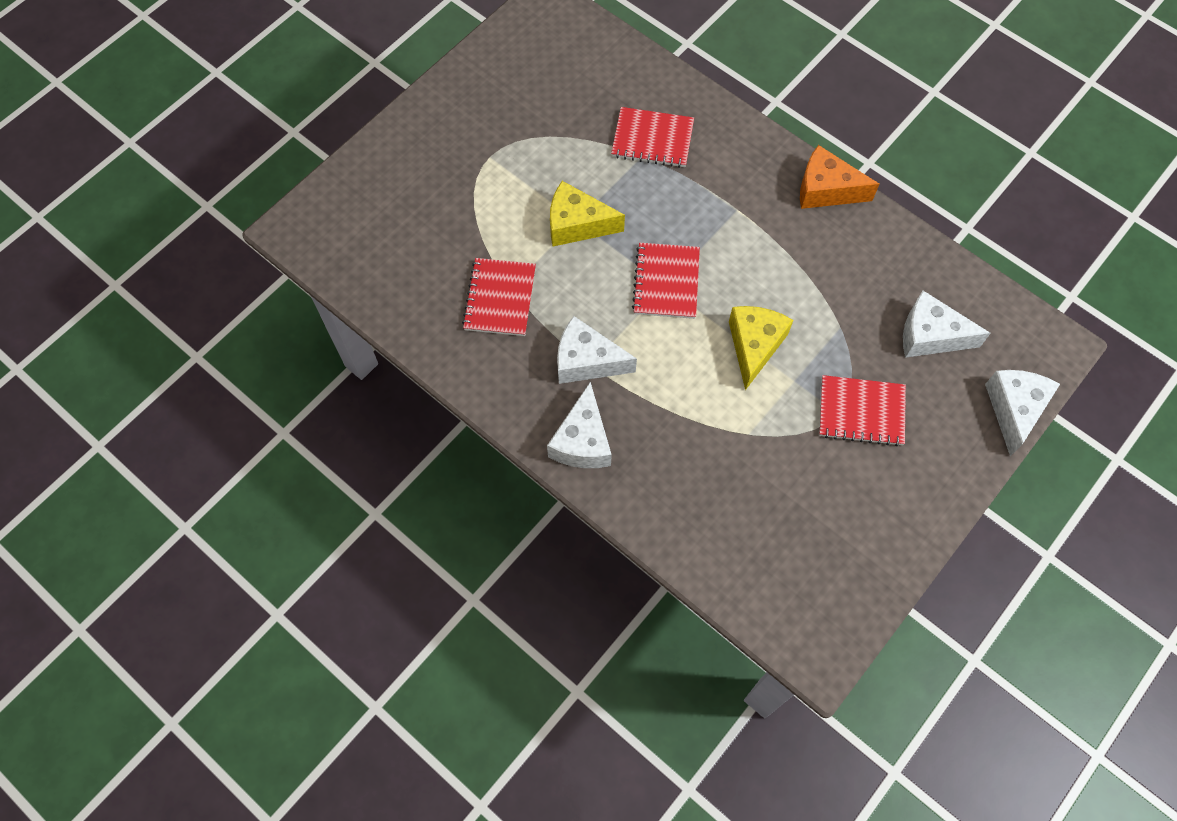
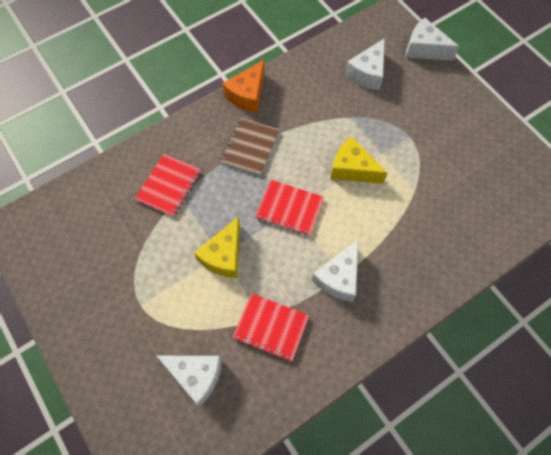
camera: 75 degrees left, 0 degrees up
white cheese [547,382,612,468] -> white cheese moved to [157,356,222,406]
red notebook [819,375,906,446] -> none
none -> brown notebook [221,118,279,176]

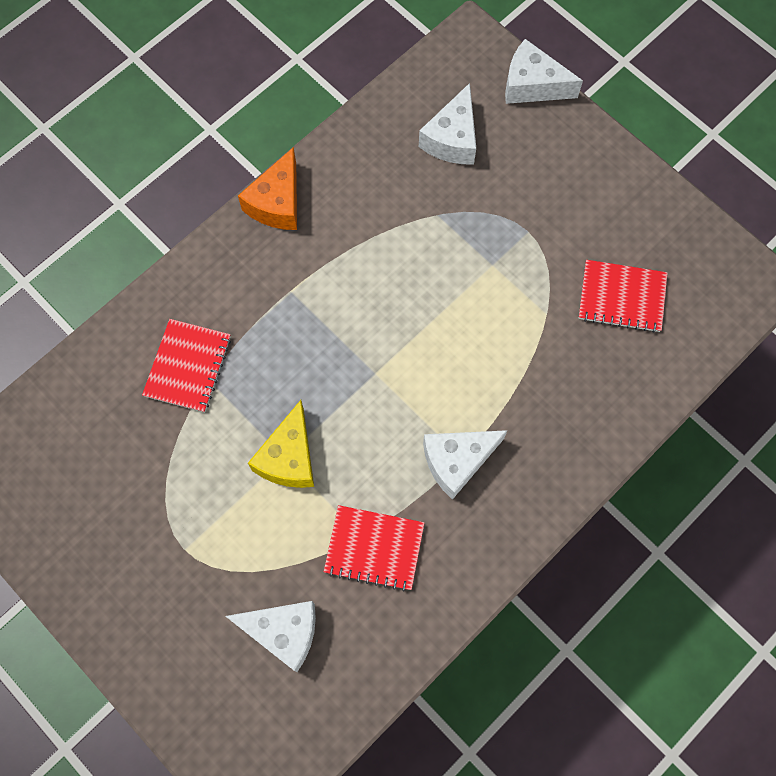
camera: 10 degrees left, 5 degrees up
brown notebook [221,118,279,176] -> none
red notebook [255,180,324,236] -> red notebook moved to [579,260,668,333]
white cheese [312,240,358,302] -> white cheese turned 45 degrees clockwise [423,430,508,500]
yellow cheese [330,136,387,184] -> none

